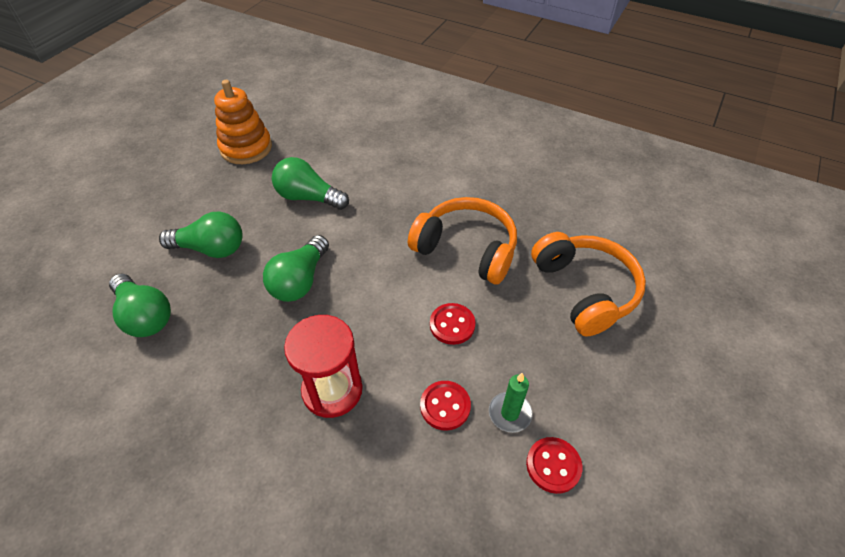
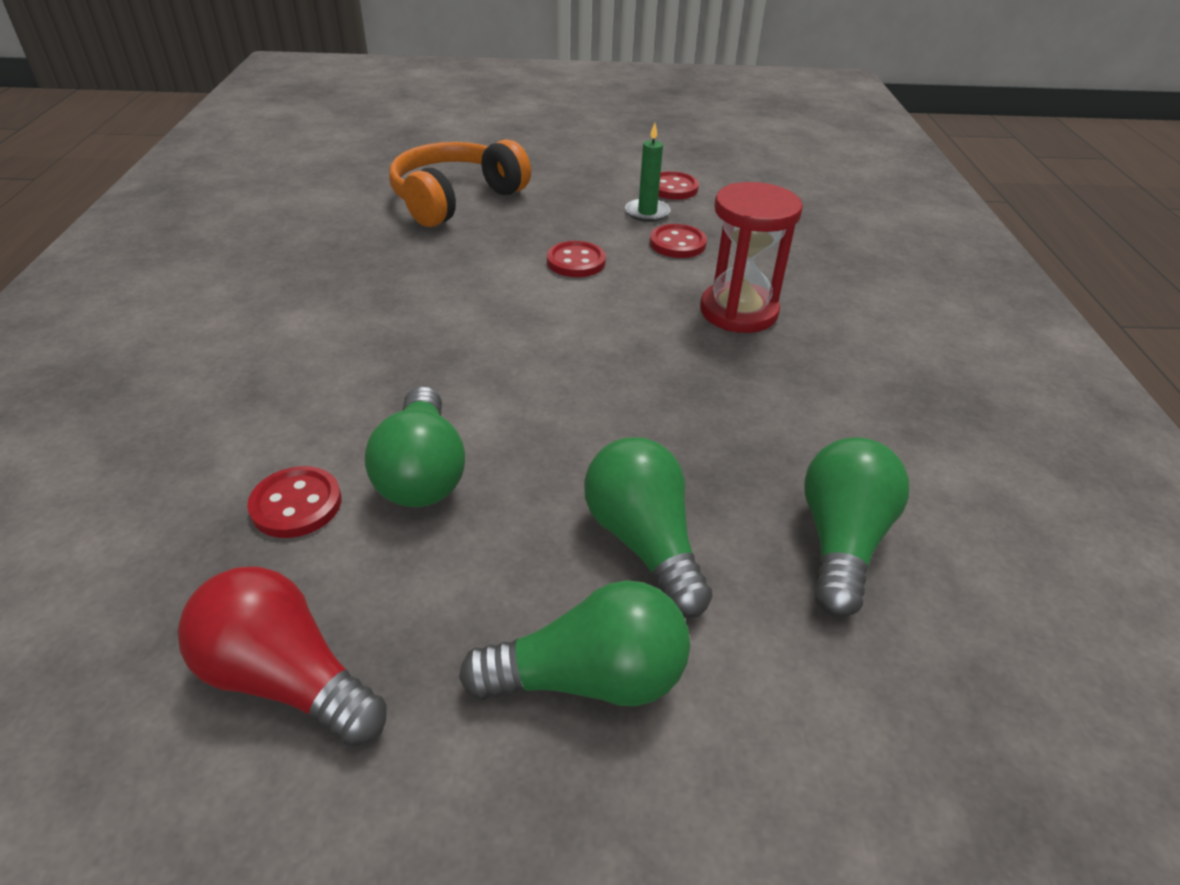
camera: 120 degrees left, 10 degrees down
orange stacking toy [214,80,272,164] -> red light bulb [178,567,387,747]
green light bulb [263,235,329,302] -> green light bulb moved to [459,580,690,706]
orange headphones [408,197,517,284] -> none
none -> red button [247,466,342,538]

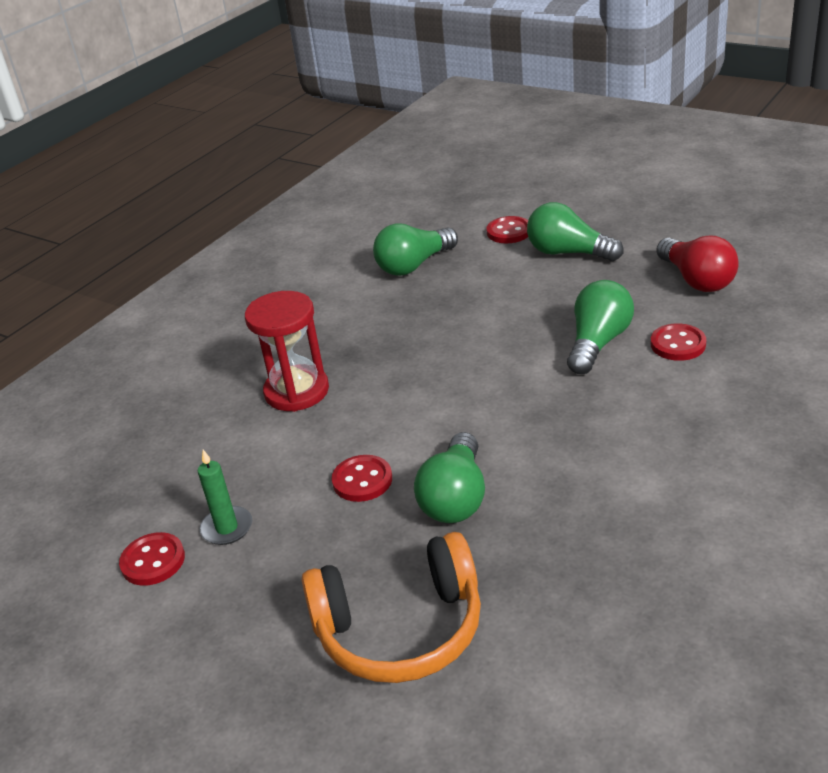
camera: 140 degrees left, 5 degrees down
green light bulb [584,437,712,618] -> green light bulb moved to [414,432,485,523]
red button [650,224,707,258] -> red button moved to [486,216,528,243]

